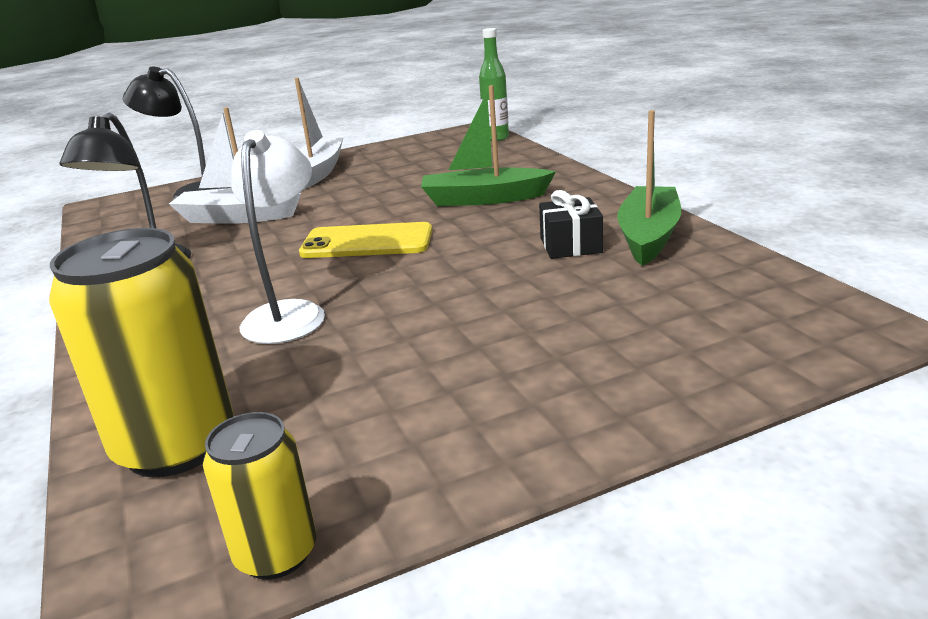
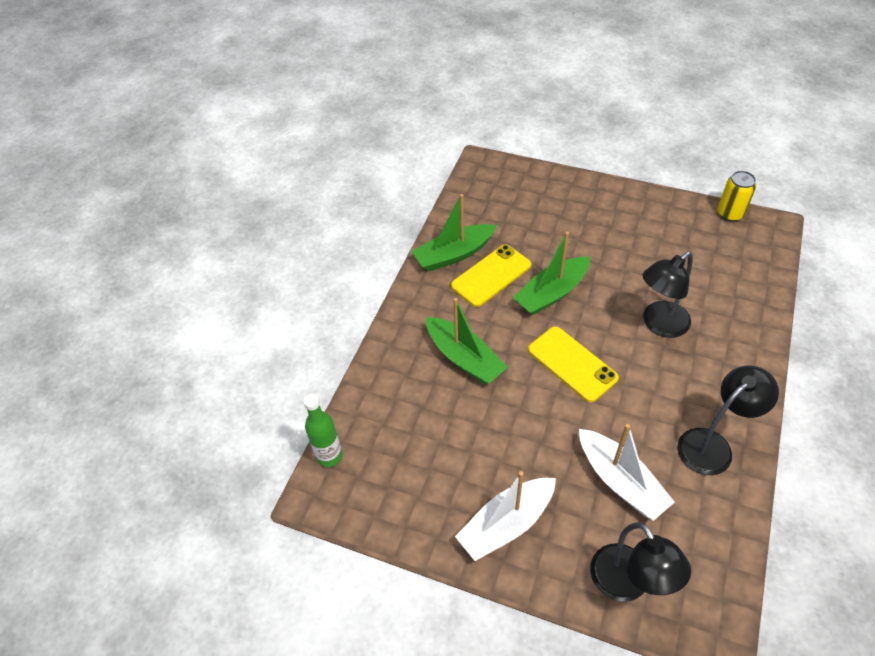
camera: 135 degrees left, 25 degrees up
yellow can [49,228,233,477] -> none
white lamp [232,130,325,344] -> black lamp [643,252,693,338]
black gift [539,190,603,259] -> yellow phone [451,244,531,307]
none -> green boat [513,232,590,315]

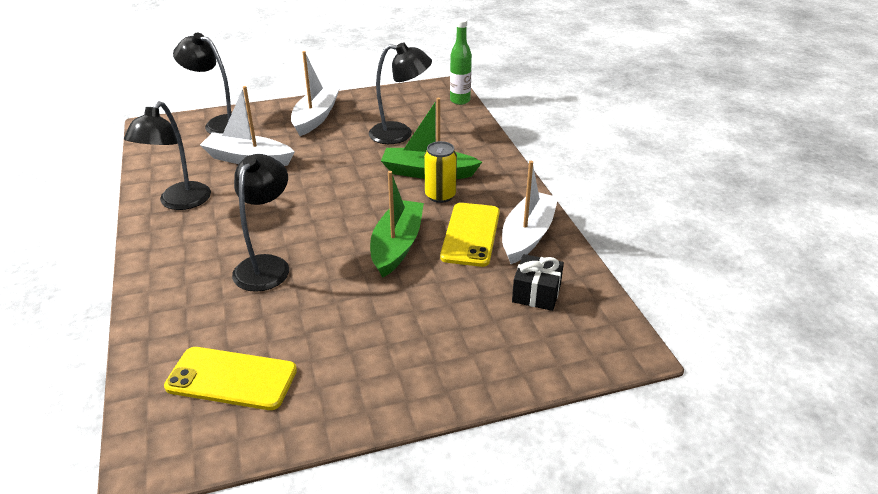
camera: 140 degrees right, 15 degrees down
green boat [412,194,497,272] -> white boat [502,161,558,264]
yellow phone [528,326,619,402] -> yellow phone moved to [164,347,297,410]
yellow can [718,171,756,222] -> yellow can moved to [424,141,457,203]
none -> black lamp [369,42,432,144]
none -> black gift [512,254,564,311]

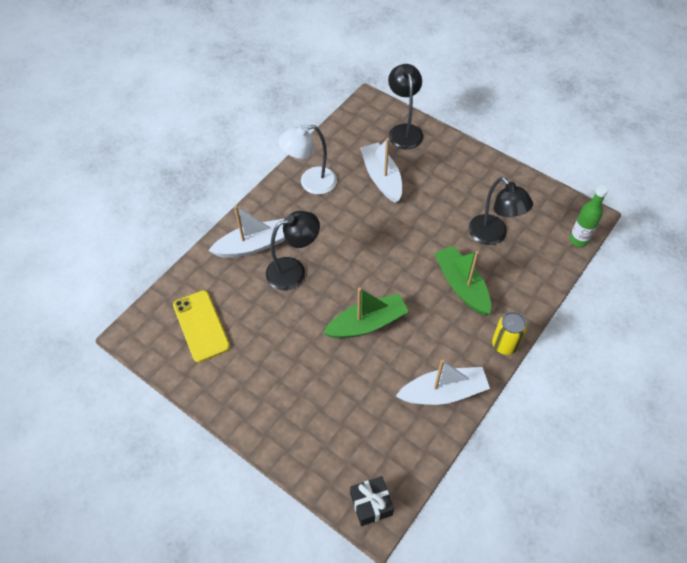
camera: 55 degrees right, 20 degrees up
black lamp [124,101,211,210] -> white lamp [278,125,337,194]
white boat [291,51,340,136] -> white boat moved to [208,205,285,258]
yellow can [424,141,457,203] -> yellow can moved to [492,312,527,355]
yellow phone [440,203,500,267] -> none
black gift [512,254,564,311] -> black gift moved to [350,476,394,526]

